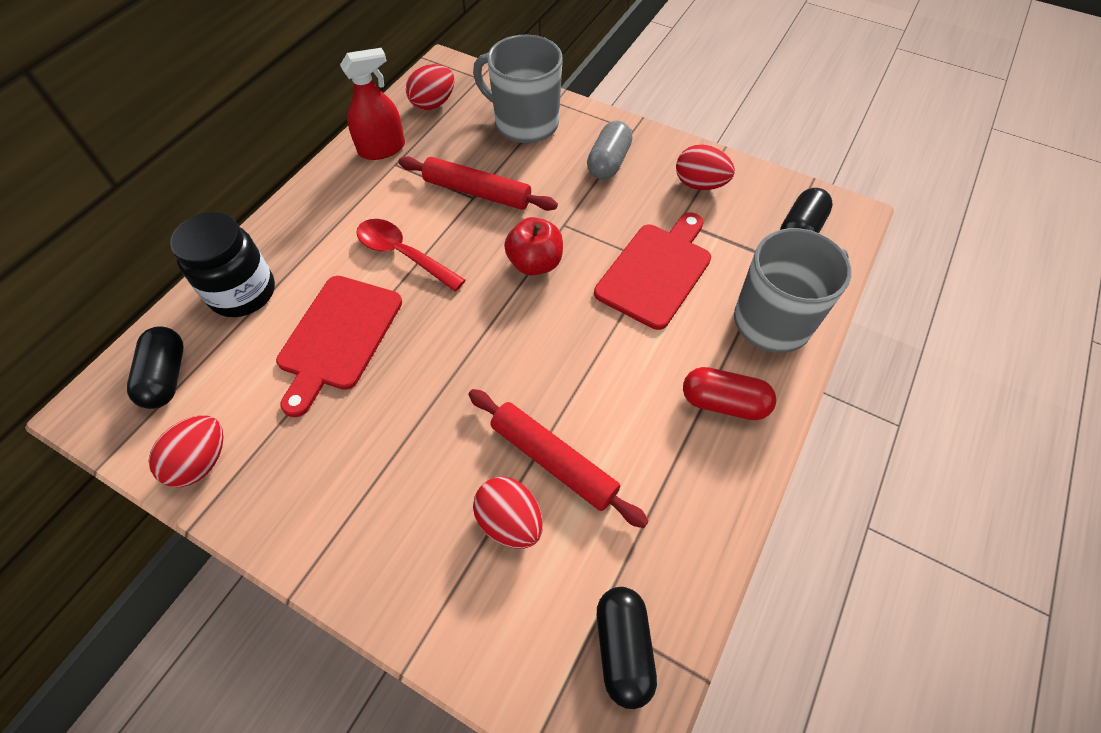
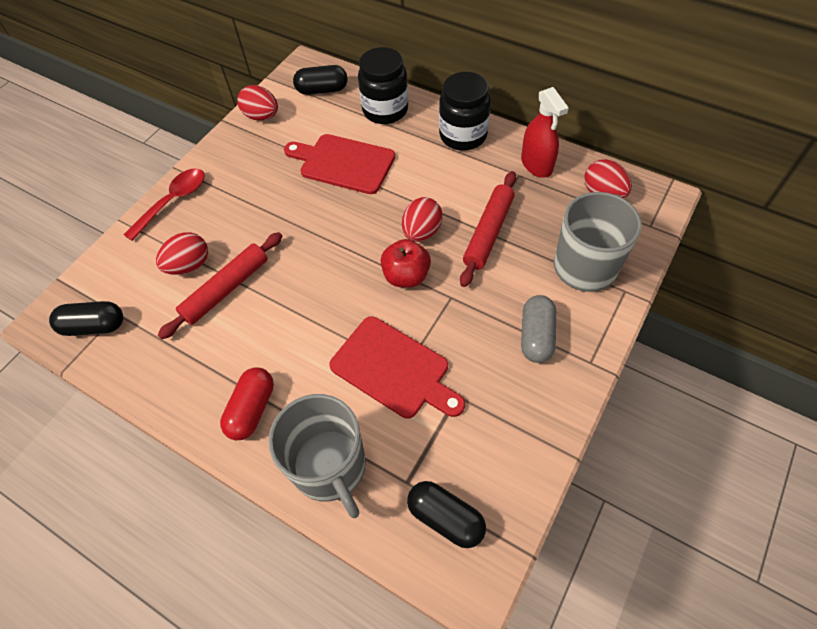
camera: 95 degrees right, 0 degrees up
red spoon [356,219,465,291] -> red spoon moved to [124,168,205,241]
grey capsule [587,121,633,180] -> grey capsule turned 75 degrees clockwise [521,295,556,363]
red egg [676,144,735,190] -> red egg moved to [402,197,443,242]
none -> black jar [439,72,491,150]

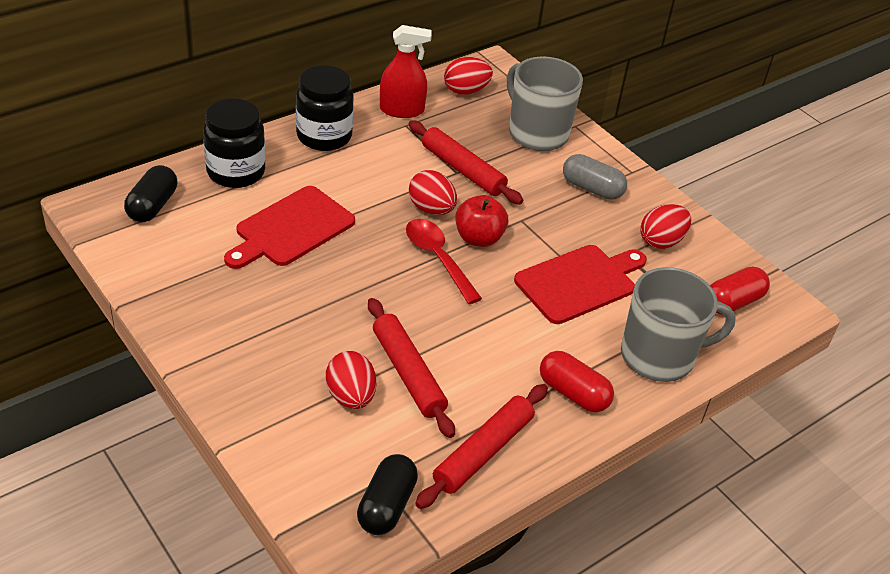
camera: 75 degrees left, 15 degrees down
red spoon [124,168,205,241] -> red spoon moved to [406,219,482,304]
red egg [237,85,278,121] -> red egg moved to [640,204,691,249]
black capsule [407,481,486,548] -> red capsule [710,266,770,314]
none -> red rolling pin [415,384,548,509]

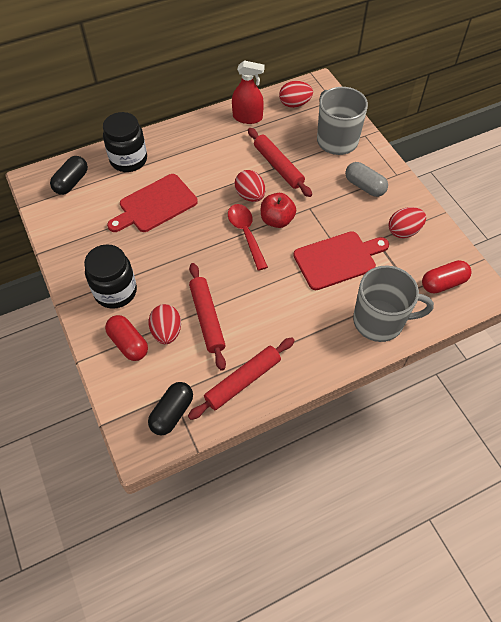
camera: 15 degrees right, 15 degrees up
black jar [296,65,354,151] -> black jar moved to [84,244,137,309]
red capsule [540,351,614,412] -> red capsule moved to [105,315,148,361]

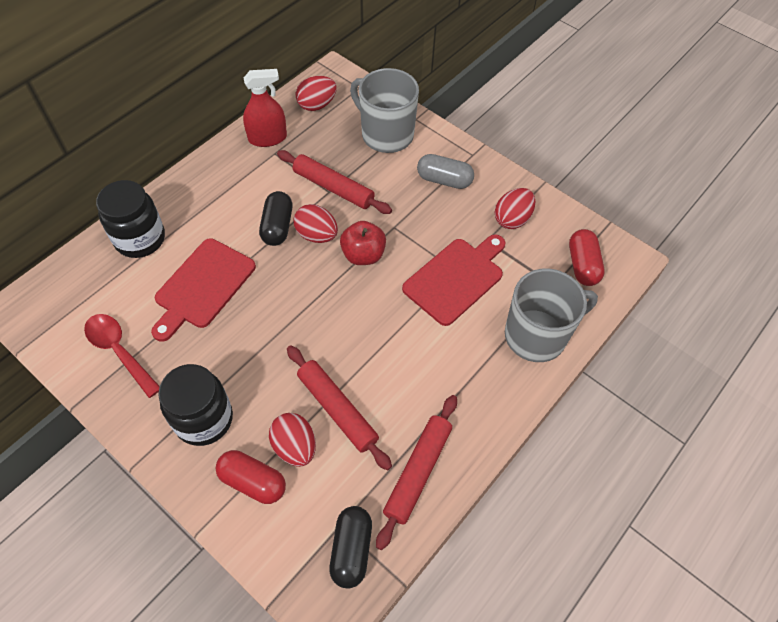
camera: 25 degrees left, 0 degrees up
black capsule [50,156,88,195] -> black capsule moved to [259,191,293,246]
red spoon [228,204,268,271] -> red spoon moved to [84,314,160,398]
red capsule [422,260,472,294] -> red capsule turned 45 degrees counterclockwise [569,229,605,286]

